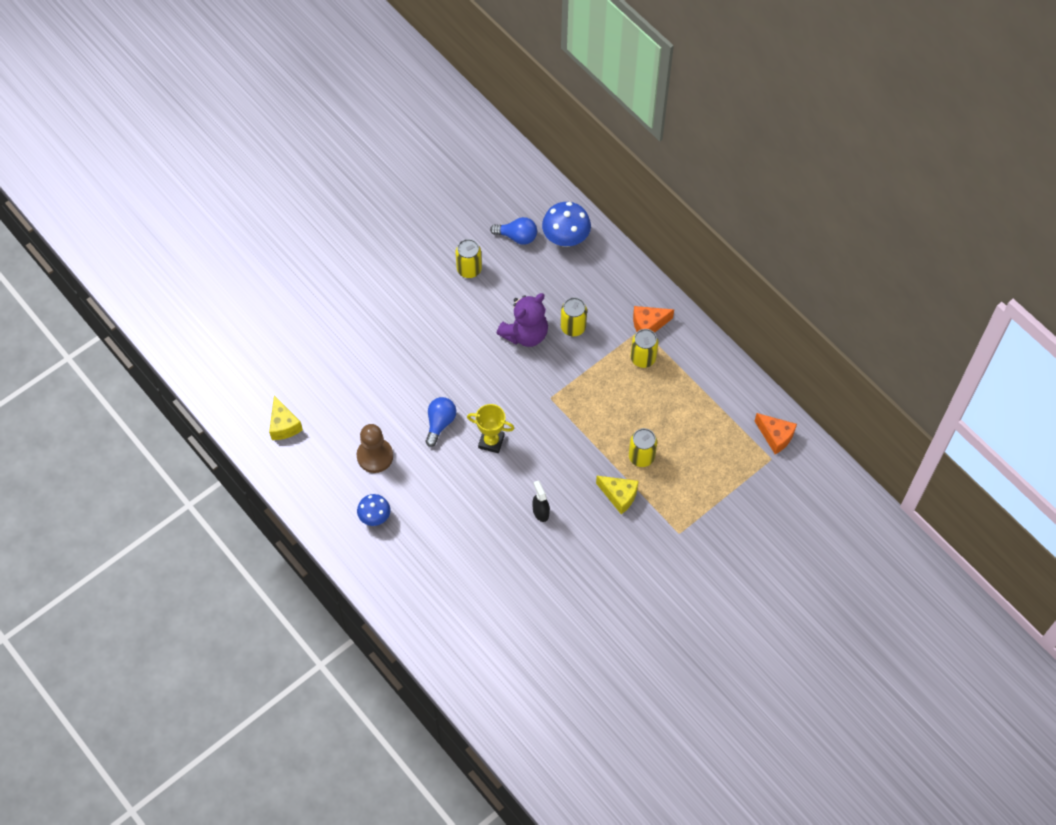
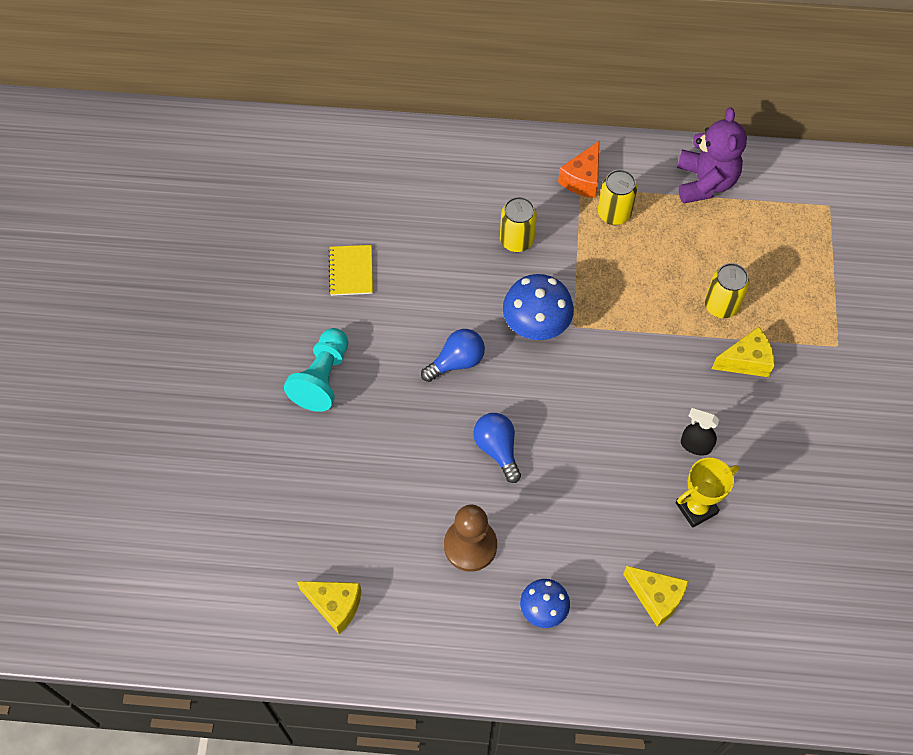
camera: 45 degrees left, 0 degrees up
yellow can [456,239,482,278] -> yellow notebook [328,245,373,296]
yellow trophy [467,404,515,453] -> yellow trophy moved to [675,458,739,528]
blue light bulb [490,217,537,245] -> blue light bulb moved to [421,329,485,382]
purple teddy bear [496,293,548,347] -> purple teddy bear moved to [677,107,747,204]
blue mushroom [542,202,591,247] -> blue mushroom moved to [503,274,574,340]
orange cheese [755,413,797,454] -> none
none -> turquoise pawn [284,328,348,412]
none -> yellow cheese [623,566,689,627]

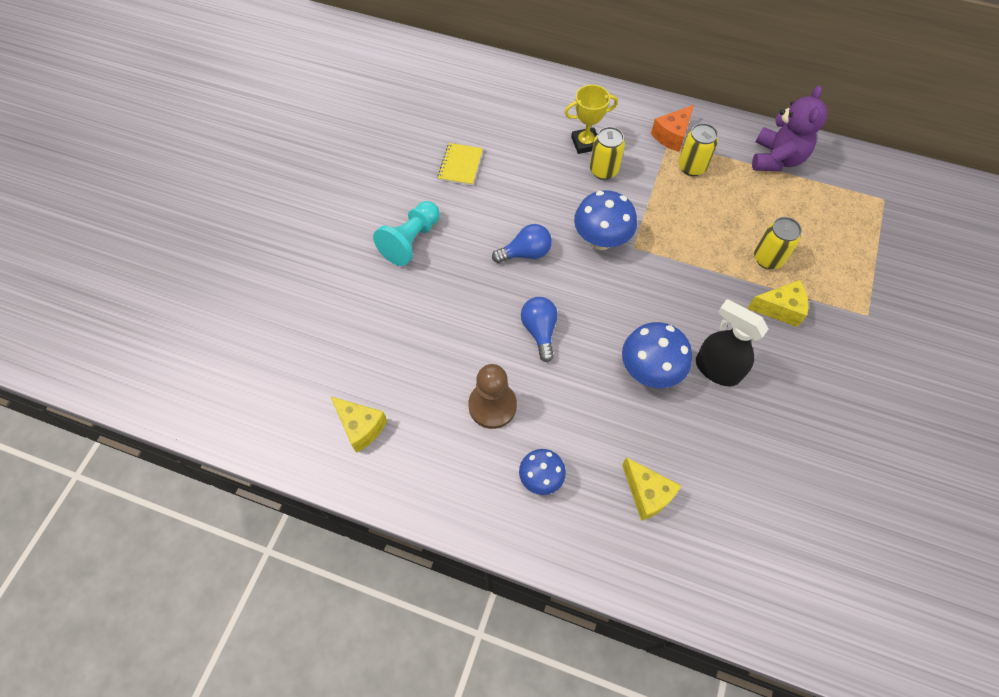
camera: 15 degrees right, 0 degrees up
yellow trophy [675,458,739,528] -> yellow trophy moved to [564,85,618,154]
black spray bottle [681,408,719,456] -> black spray bottle [696,299,768,386], size x1.66
none -> blue mushroom [622,322,692,388]

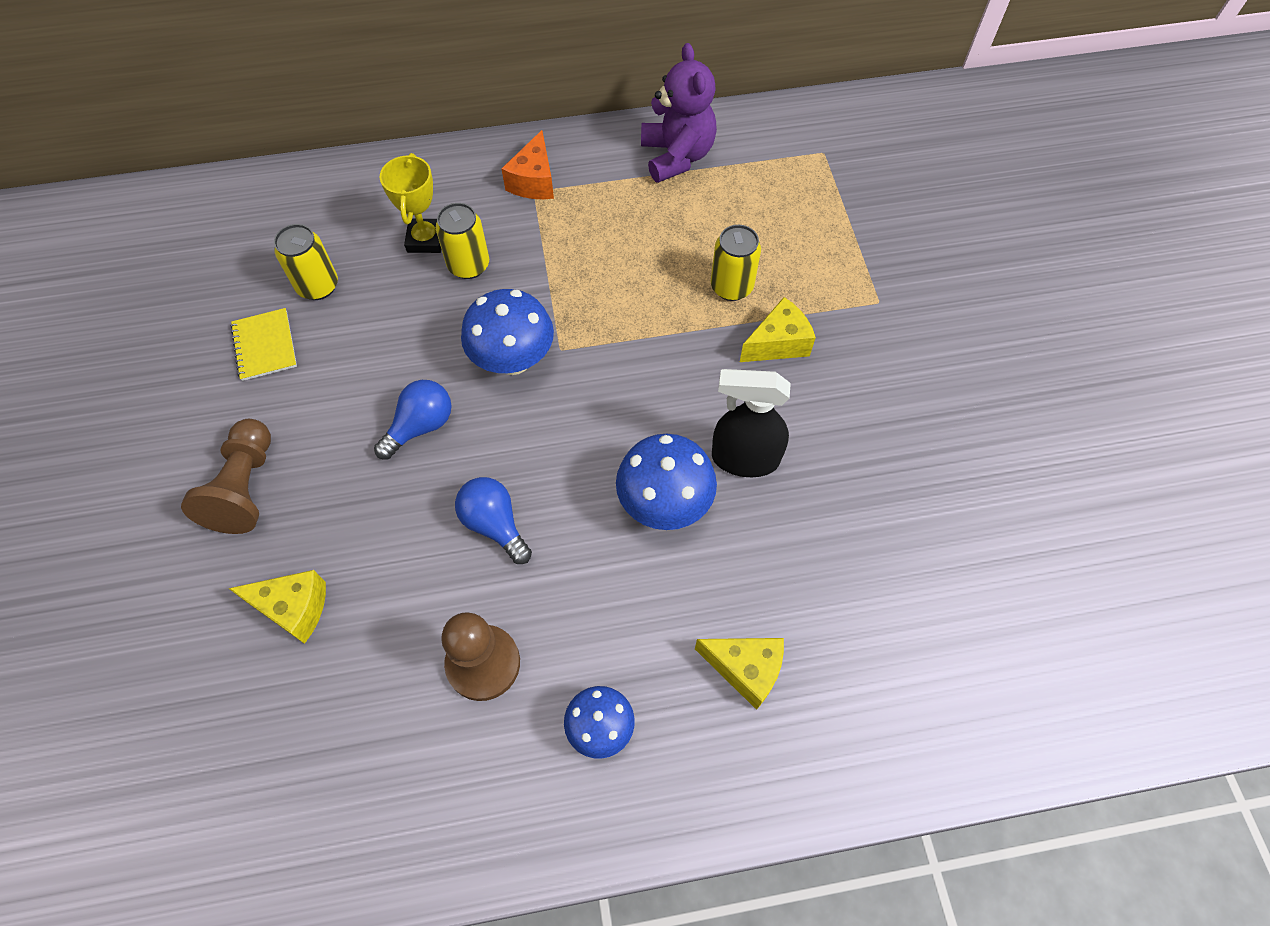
camera: 30 degrees left, 0 degrees up
yellow cheese [330,396,387,453] -> yellow cheese moved to [228,570,326,644]
turquoise pawn [373,201,440,266] -> brown pawn [181,419,271,534]
yellow trophy [564,85,618,154] -> yellow trophy turned 45 degrees counterclockwise [380,153,441,253]
yellow can [679,123,718,176] -> yellow can moved to [274,224,338,300]

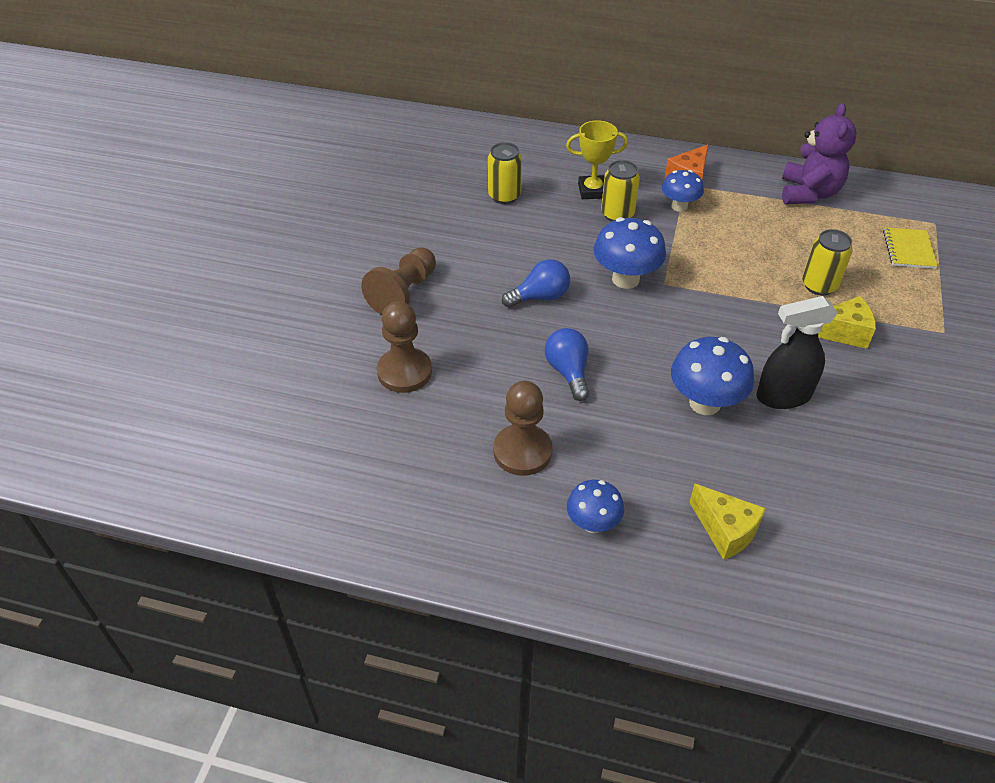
camera: 25 degrees right, 15 degrees down
yellow cheese [228,570,326,644] -> brown pawn [377,301,432,393]
yellow notebook [230,308,297,381] -> yellow notebook moved to [883,227,938,269]
yellow trophy [380,153,441,253] -> yellow trophy turned 60 degrees clockwise [566,120,628,199]
black spray bottle [712,369,791,477] -> black spray bottle turned 45 degrees counterclockwise [756,296,838,409]
none -> blue mushroom [662,170,704,212]

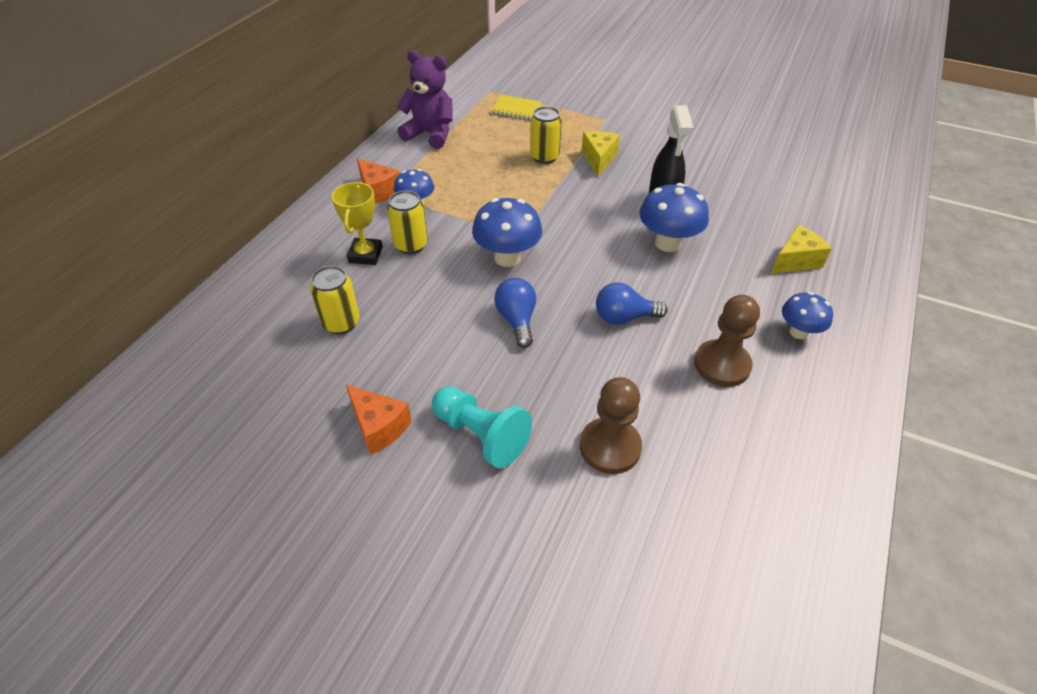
camera: 80 degrees left, 0 degrees up
brown pawn [361,247,436,315] -> turquoise pawn [432,386,532,468]
none -> orange cheese [346,385,412,455]

